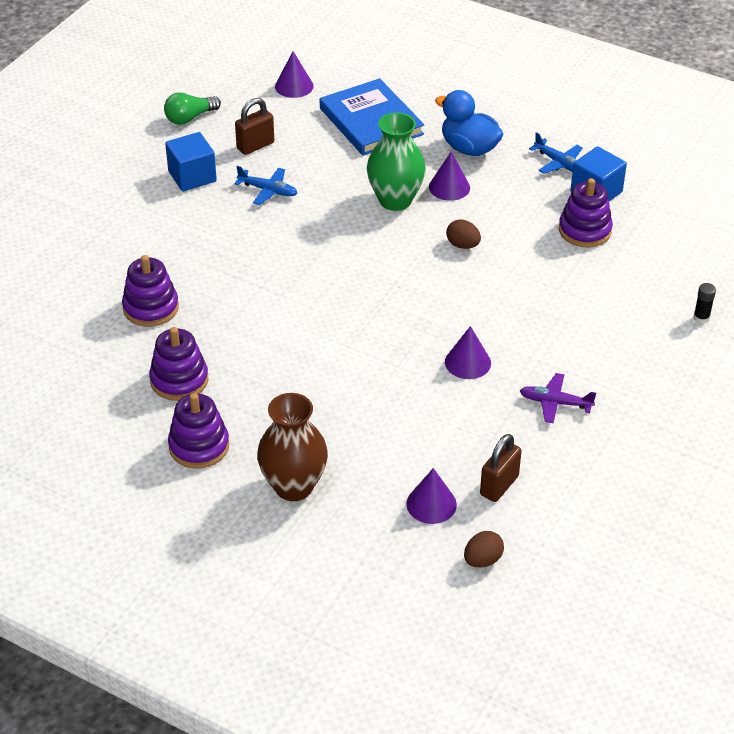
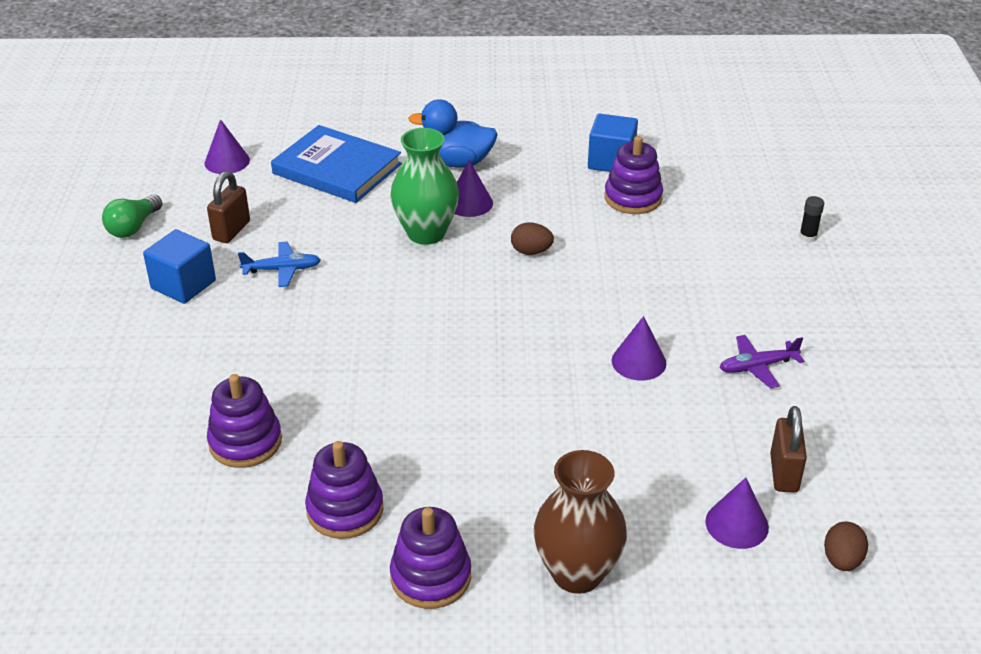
camera: 30 degrees left, 5 degrees down
blue plane [529,132,583,174] -> none

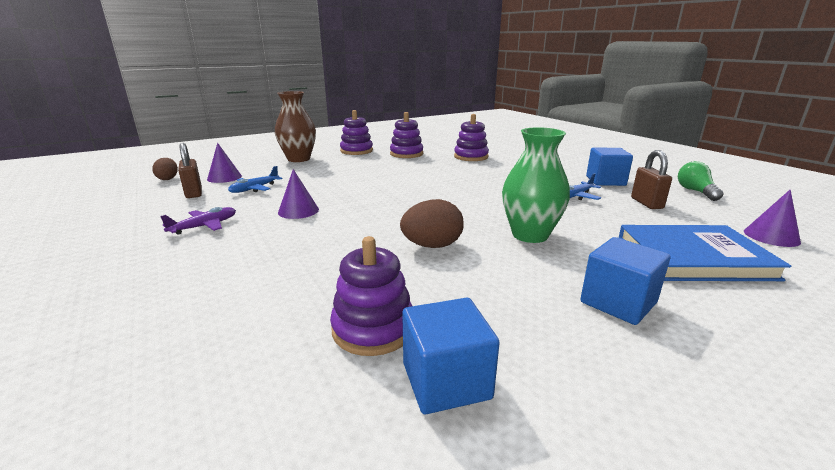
camera: 150 degrees right, 15 degrees down
blue duck [408,100,498,168] -> blue cube [580,237,671,325]
purple cone [455,160,493,217] -> none
brown egg [511,223,554,255] -> brown egg [400,199,464,248], size x1.54
black glue stick [799,196,824,242] -> none
none -> blue plane [228,166,283,193]

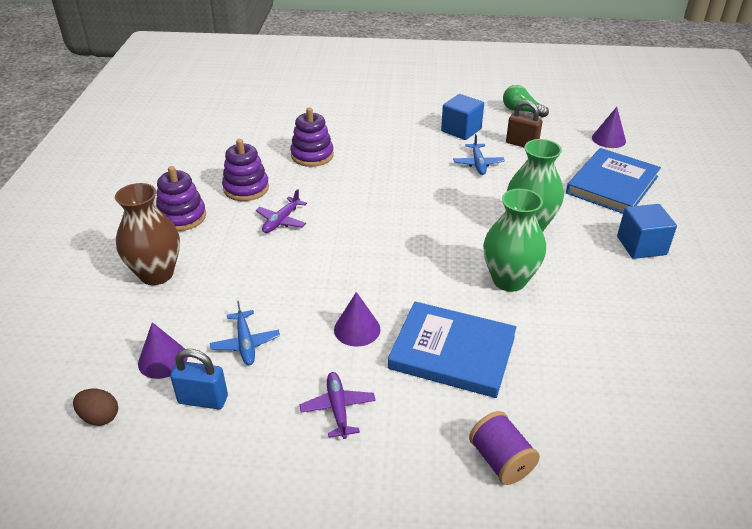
camera: 55 degrees left, 15 degrees up
brown padlock [178,143,202,198] -> blue padlock [170,349,228,409]
purple stacking toy [330,236,412,356] -> none
brown egg [400,199,464,248] -> green vase [483,189,546,292]
blue cube [402,298,500,414] -> none
none -> purple plane [256,189,307,233]
none -> blue book [388,301,517,398]
none -> purple spool [469,411,540,485]

